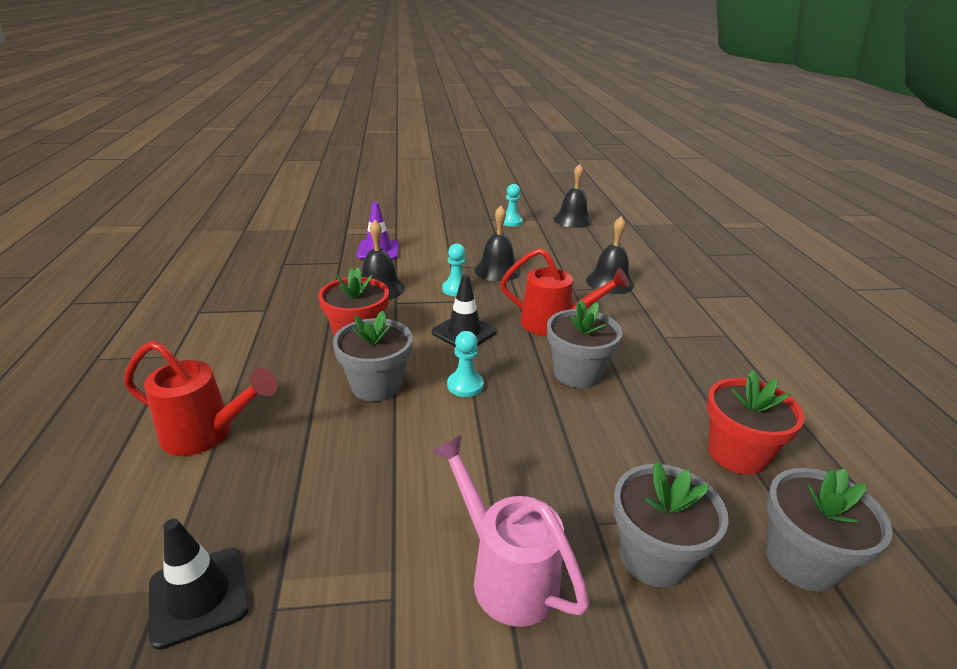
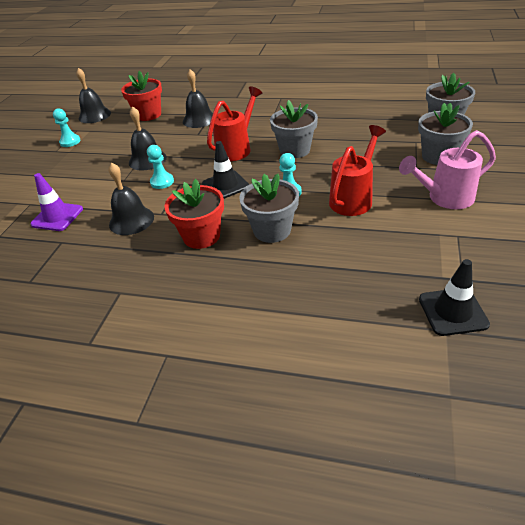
camera: 65 degrees left, 10 degrees up
red watering can [124,341,277,456] -> red watering can moved to [329,125,386,216]
red flower pot [707,370,805,475] -> red flower pot moved to [121,71,162,121]

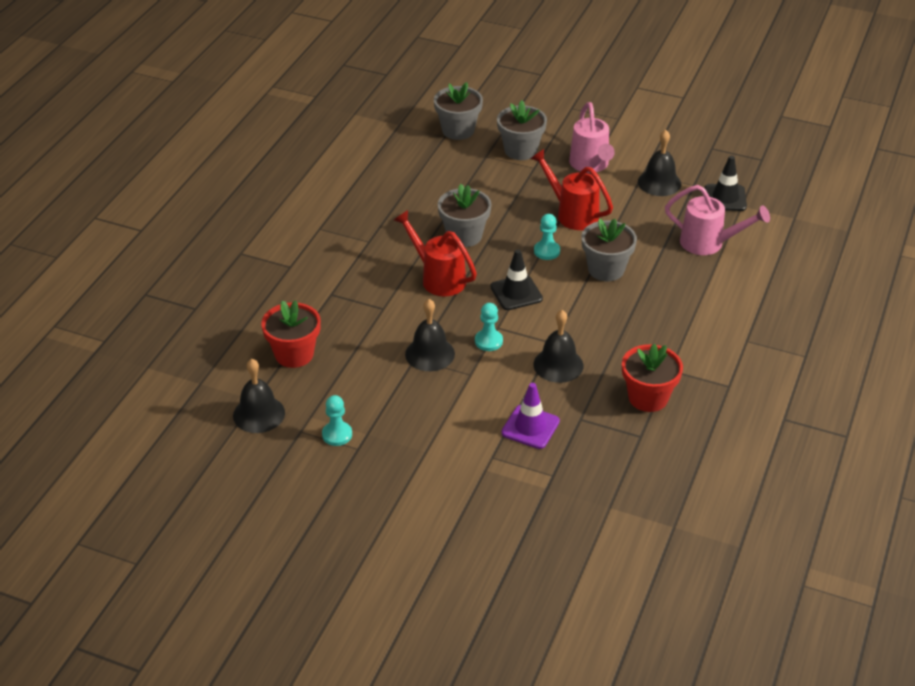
camera: 85 degrees left, 0 degrees up
red flower pot [164,179,224,249] -> red flower pot moved to [622,344,683,412]
black bell [183,69,213,128] -> black bell moved to [638,130,681,196]
none -> pink watering can [665,185,770,255]

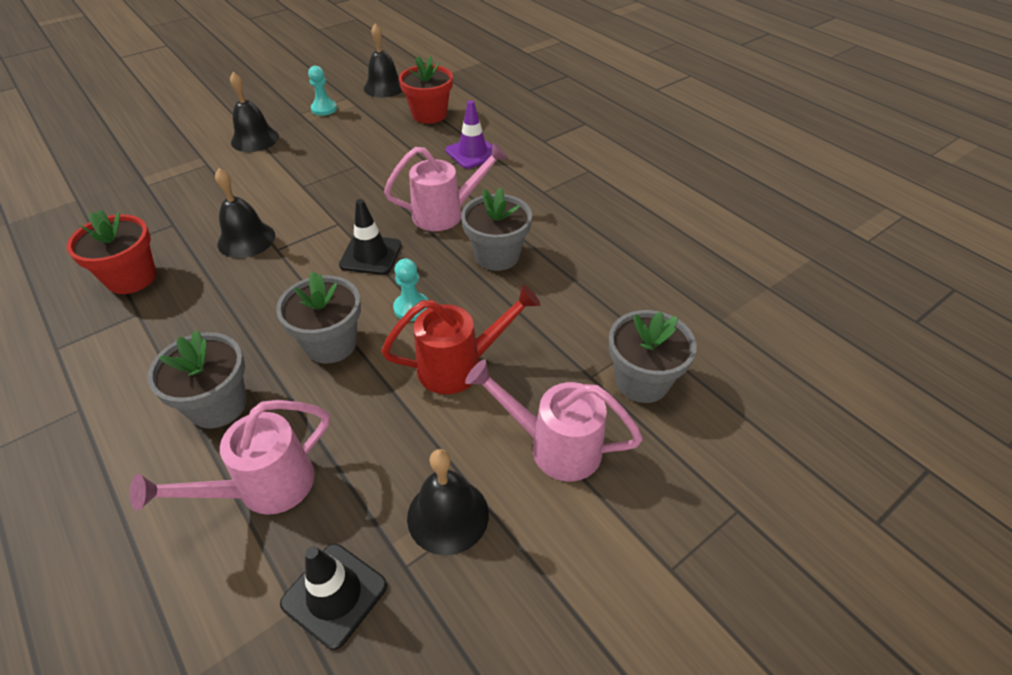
camera: 120 degrees right, 5 degrees up
red watering can [394,210,477,296] -> pink watering can [384,142,508,231]
black bell [405,299,455,371] -> black bell moved to [230,72,279,152]
grey flower pot [434,82,483,140] -> grey flower pot moved to [147,330,247,428]
turquoise pawn [475,303,503,351] -> none
purple traffic cone [501,383,560,449] -> purple traffic cone moved to [446,100,493,169]

